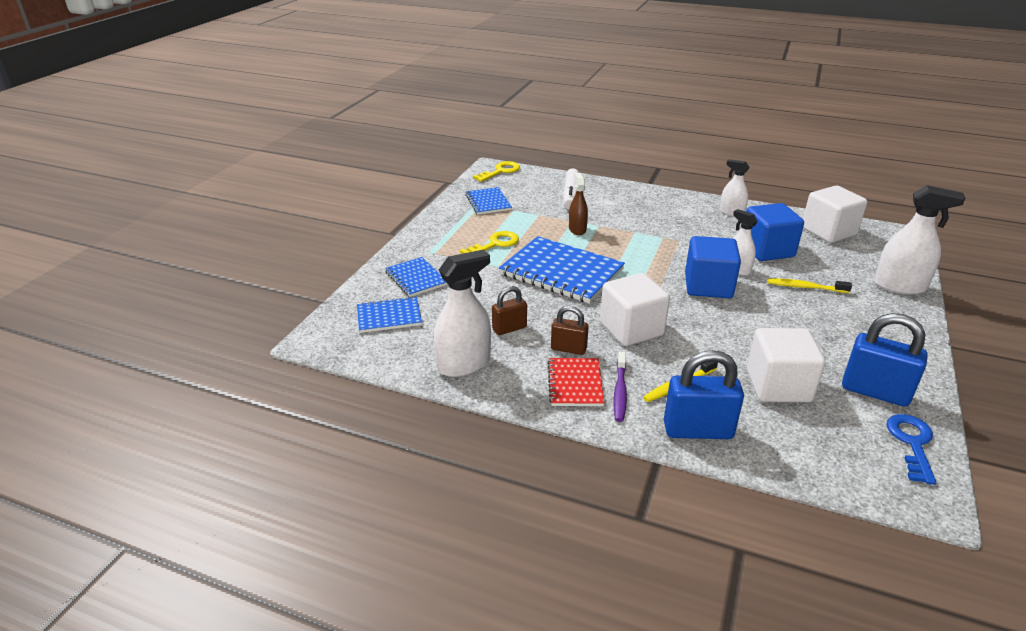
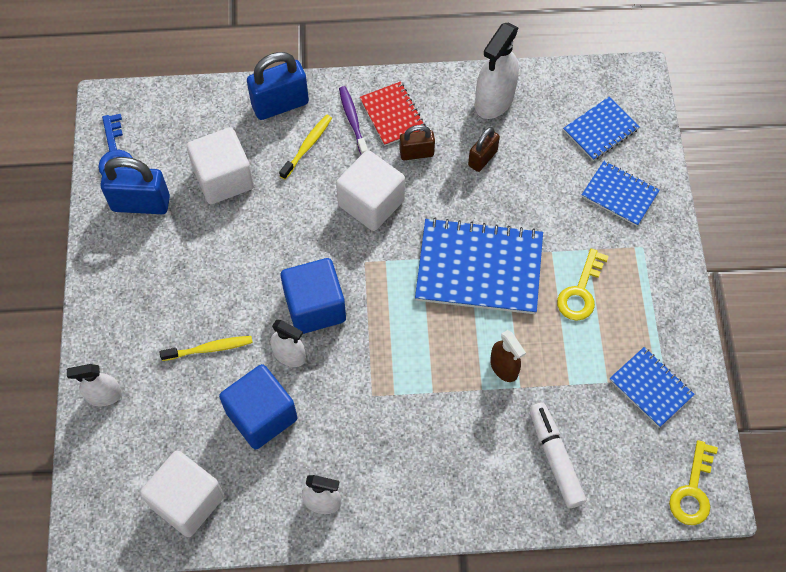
camera: 155 degrees right, 30 degrees up
white spray bottle [874,185,966,295] -> white spray bottle [67,364,122,407], size x0.61

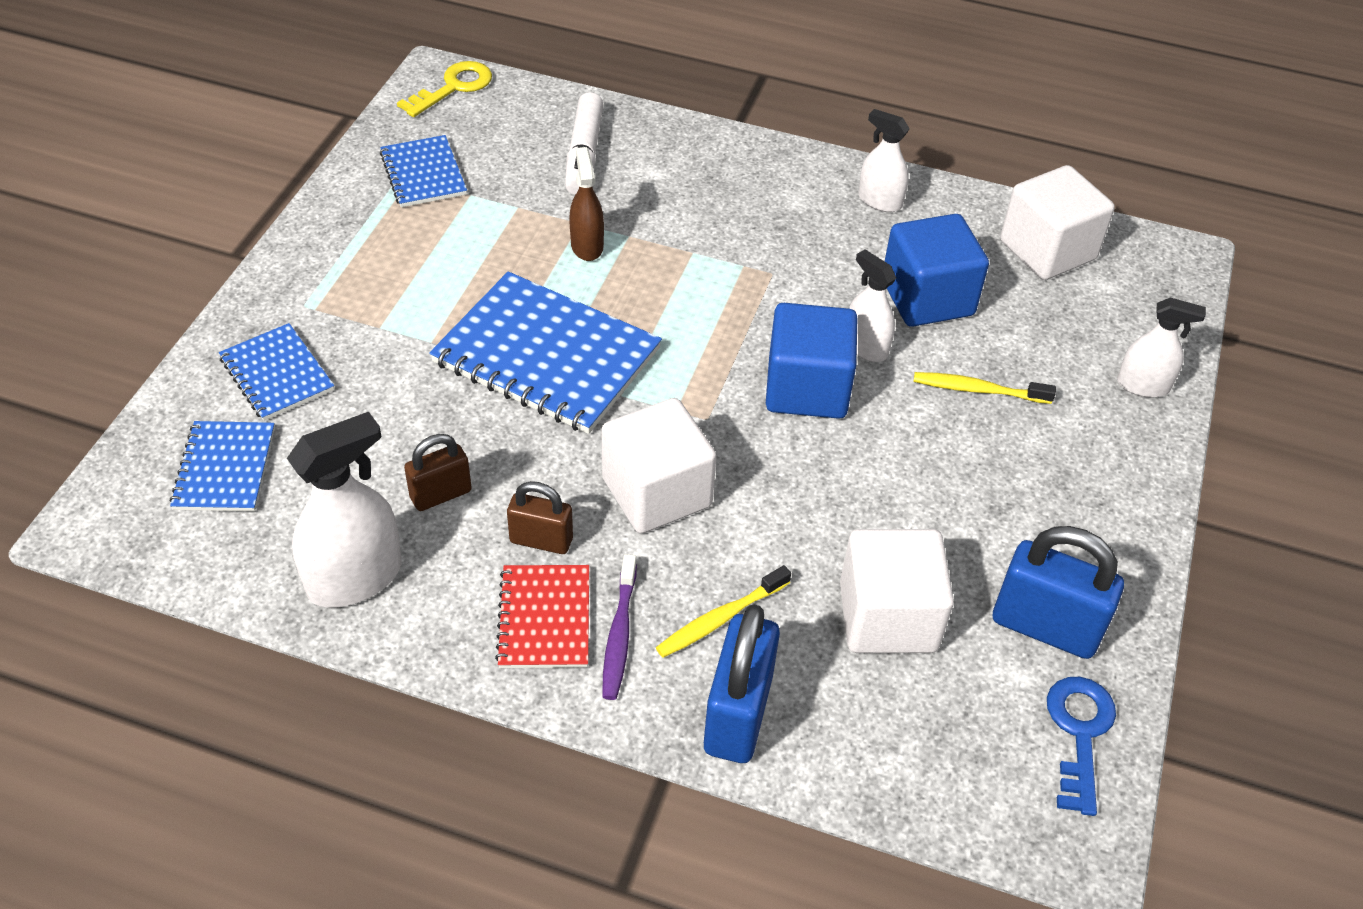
camera: 160 degrees left, 15 degrees down
blue padlock [247,52,309,120] -> blue padlock turned 75 degrees counterclockwise [704,604,780,763]
yellow key [557,249,609,321] -> none
blue notebook [563,97,640,161] -> blue notebook turned 75 degrees counterclockwise [170,421,275,511]

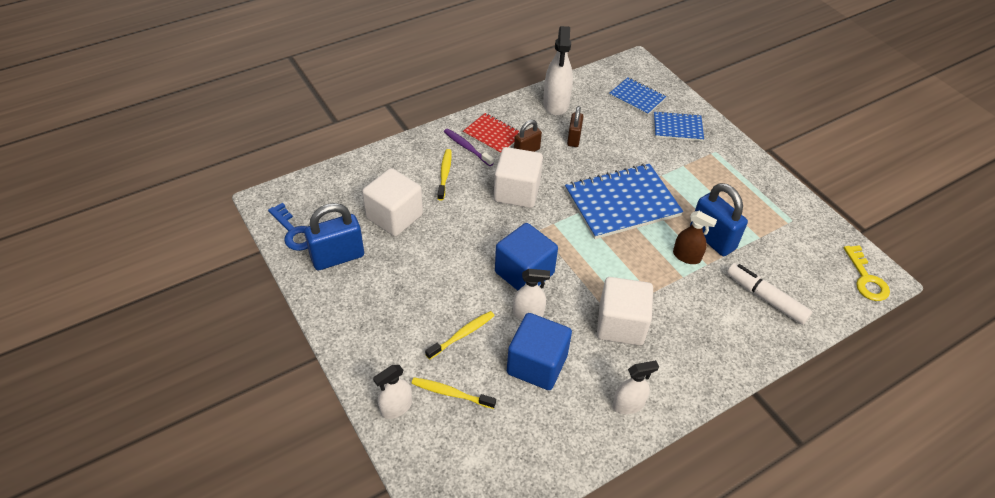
camera: 130 degrees right, 0 degrees up
blue notebook [380,135,467,207] -> none
blue padlock [704,604,780,763] -> blue padlock moved to [690,183,748,256]
white cube [1000,165,1115,280] -> white cube moved to [597,277,653,346]
none -> yellow toothbrush [411,377,496,409]

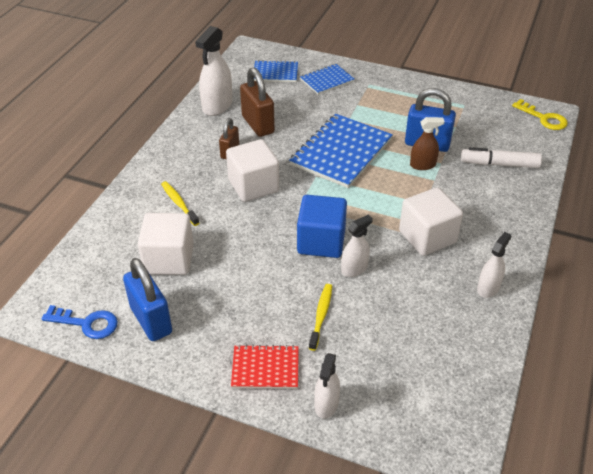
camera: 35 degrees left, 5 degrees down
blue padlock [304,203,364,270] -> blue padlock turned 60 degrees counterclockwise [123,258,172,341]
yellow toothbrush [411,377,496,409] -> none
purple toothbrush [444,129,494,166] -> none
red notebook [463,113,520,154] -> red notebook moved to [231,344,299,389]
blue cube [507,313,572,390] -> none
white spray bottle [543,26,573,116] -> white spray bottle turned 60 degrees clockwise [195,26,232,116]
brown padlock [567,106,584,147] -> brown padlock [240,68,275,137], size x1.68

